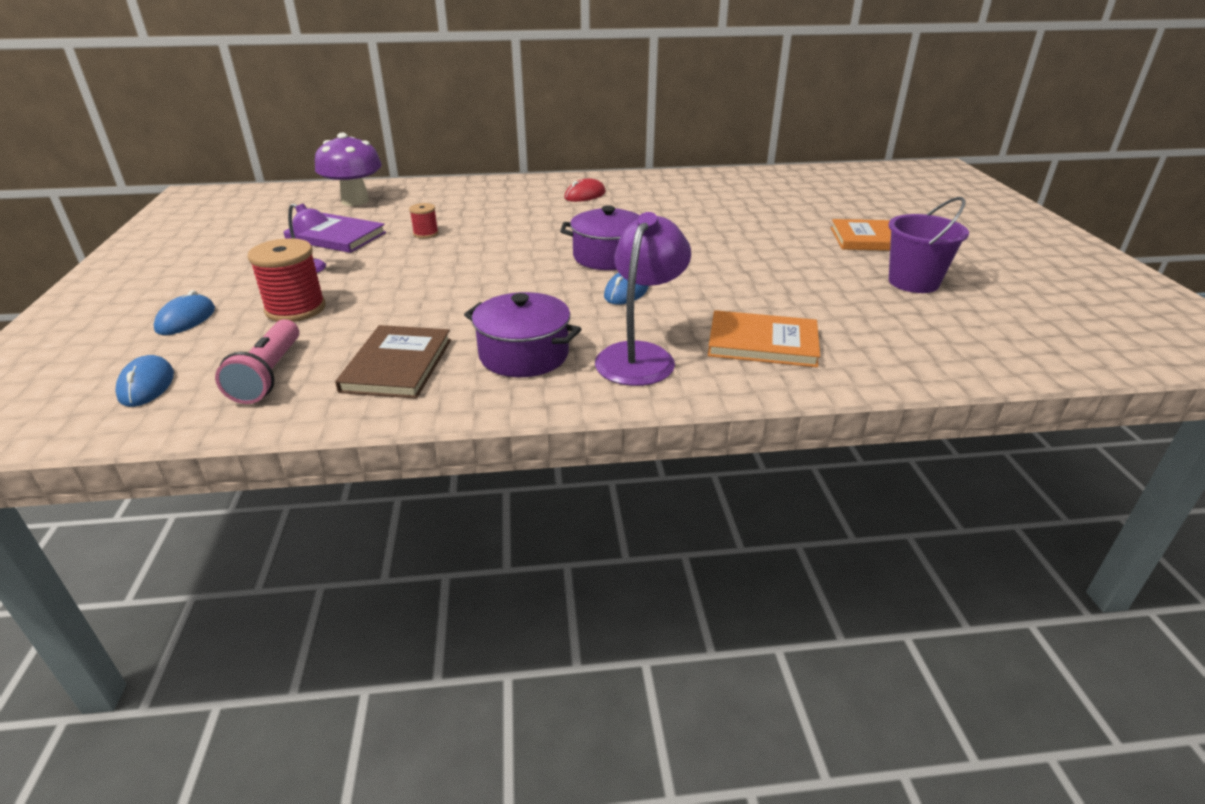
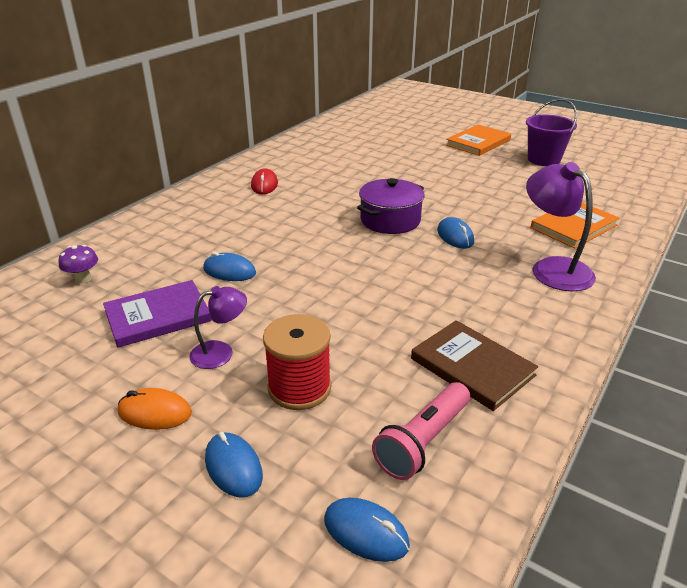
camera: 50 degrees left, 0 degrees up
pink flashlight [215,319,299,404] -> pink flashlight turned 90 degrees clockwise [372,382,470,480]
purple mushroom [315,133,382,206] -> purple mushroom [58,245,98,284], size x0.50
red spool [409,203,439,239] -> blue mouse [203,252,256,281]
purple pot [464,292,581,377] -> none
none -> orange mouse [118,388,192,430]

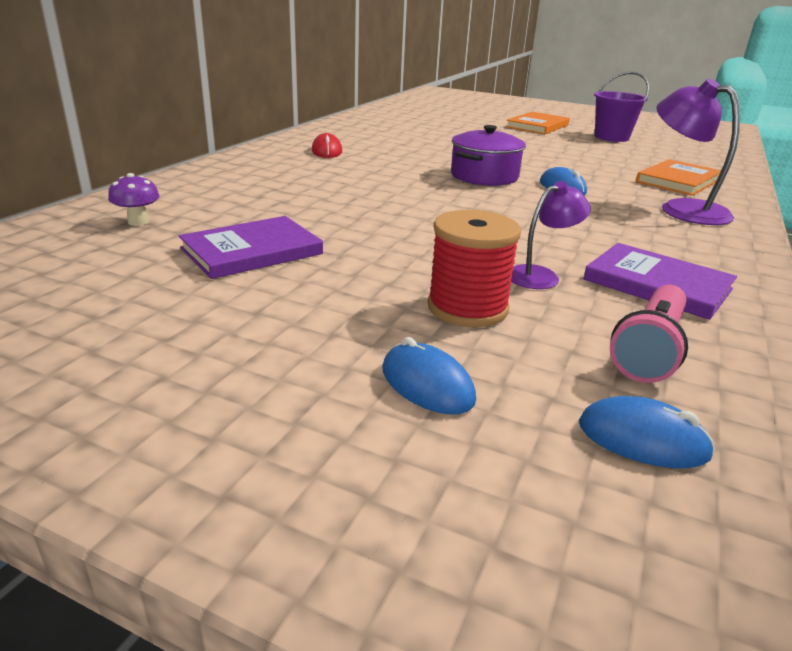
camera: 10 degrees left, 5 degrees down
orange mouse [118,388,192,430] -> none
purple lamp [189,286,247,369] -> purple lamp moved to [511,181,591,289]
blue mouse [203,252,256,281] -> none
brown book [411,320,538,411] -> purple book [583,243,737,320]

